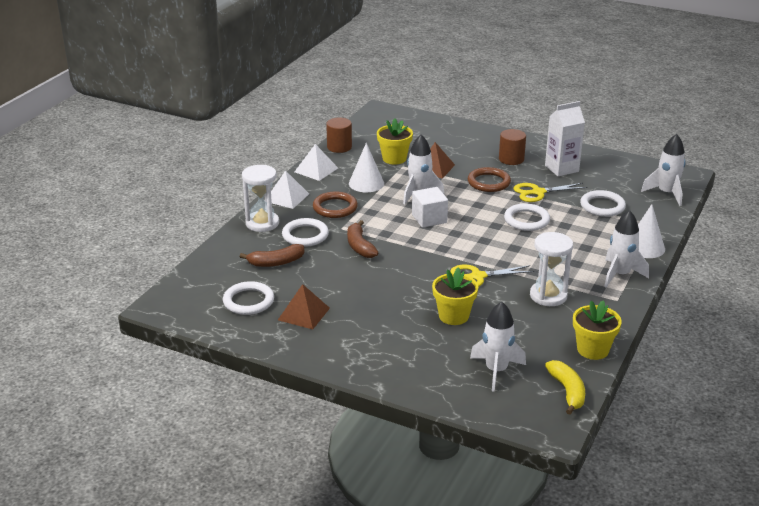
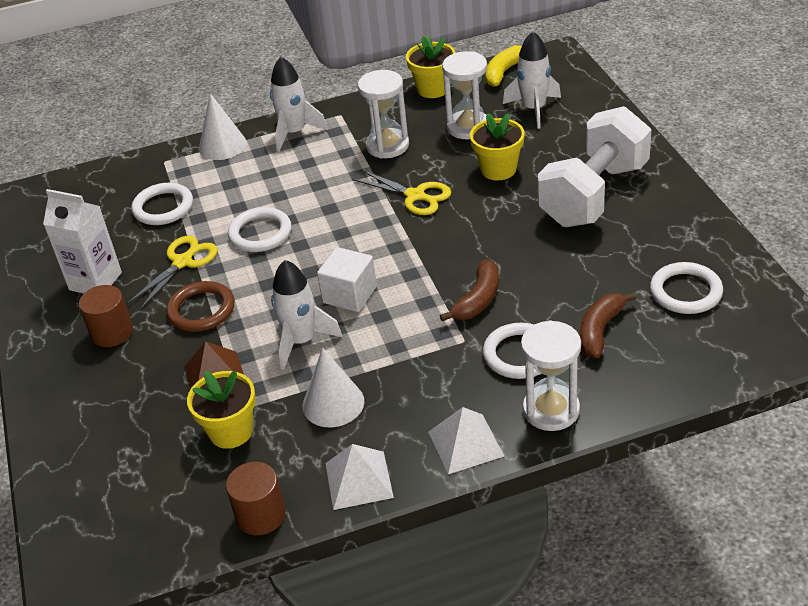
camera: 130 degrees left, 10 degrees up
brown banana [240,244,305,267] -> brown banana turned 90 degrees counterclockwise [580,292,637,358]
brown pyramid [278,284,330,329] -> none
brown ring [313,191,358,218] -> none
yellow scissors [514,183,587,202] -> yellow scissors turned 90 degrees counterclockwise [127,236,218,310]
white rocket [641,134,686,206] -> none
none -> white hourglass [442,51,487,139]
none -> white dumbbell [538,106,652,227]

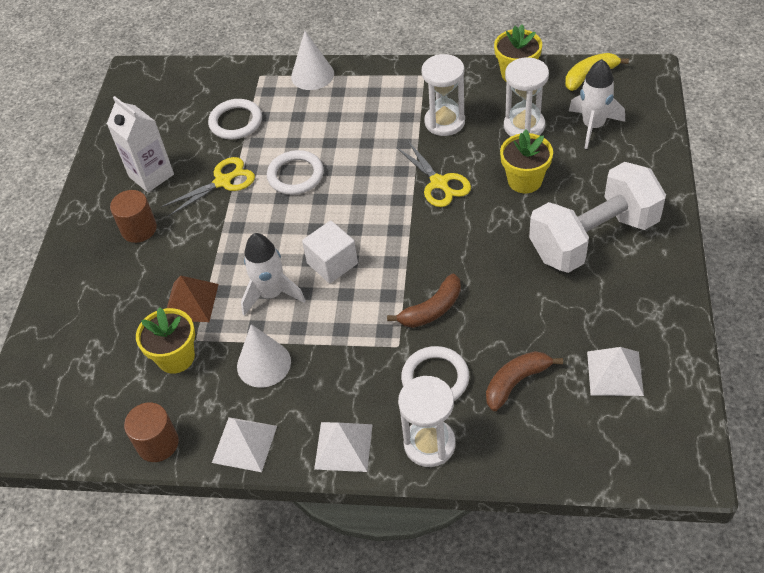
camera: 25 degrees right, 10 degrees up
brown ring [166,281,235,332] -> none
white rocket [270,57,328,152] -> none
white ring [650,262,723,314] -> white pyramid [587,347,644,396]

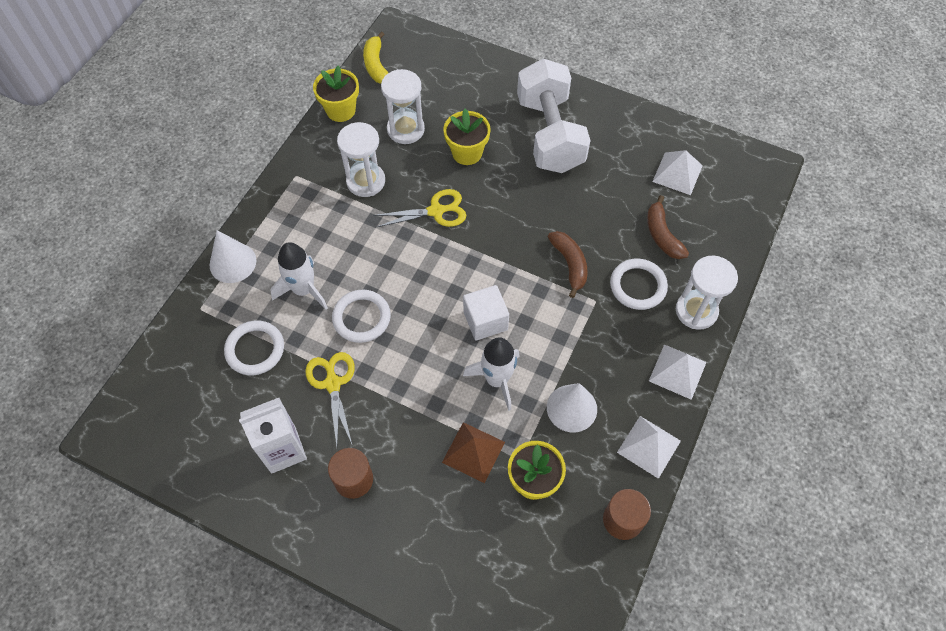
camera: 75 degrees left, 10 degrees up
white rocket [569,59,625,149] -> white rocket moved to [270,242,328,310]

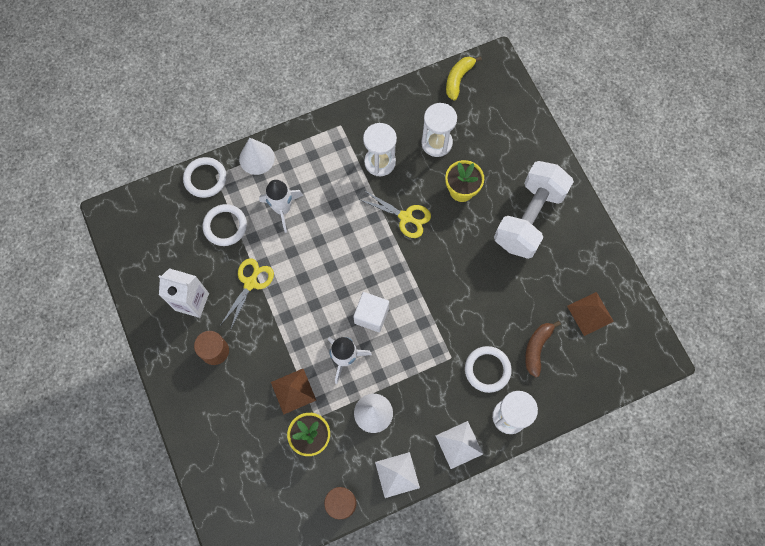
camera: 40 degrees right, 10 degrees up
yellow flower pot [313,66,359,122] -> none
white ring [332,290,391,343] -> white ring moved to [183,157,227,198]
brown banana [548,231,588,298] -> none
white pyramid [652,150,703,195] -> brown pyramid [567,292,614,336]

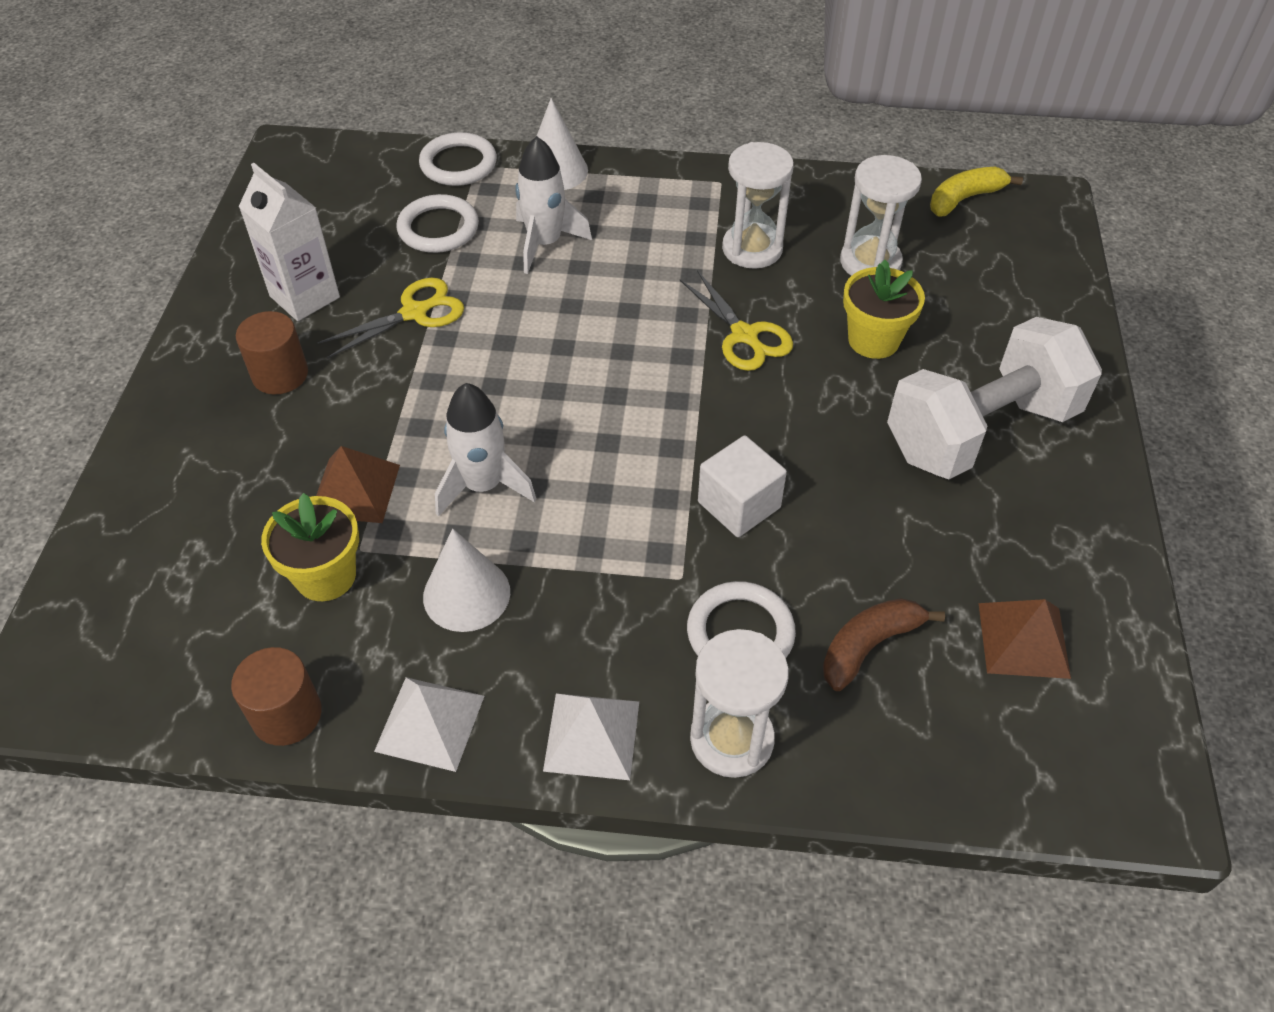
camera: 30 degrees right, 20 degrees down
white cube [353,292,389,332] -> white cube moved to [698,435,787,537]

